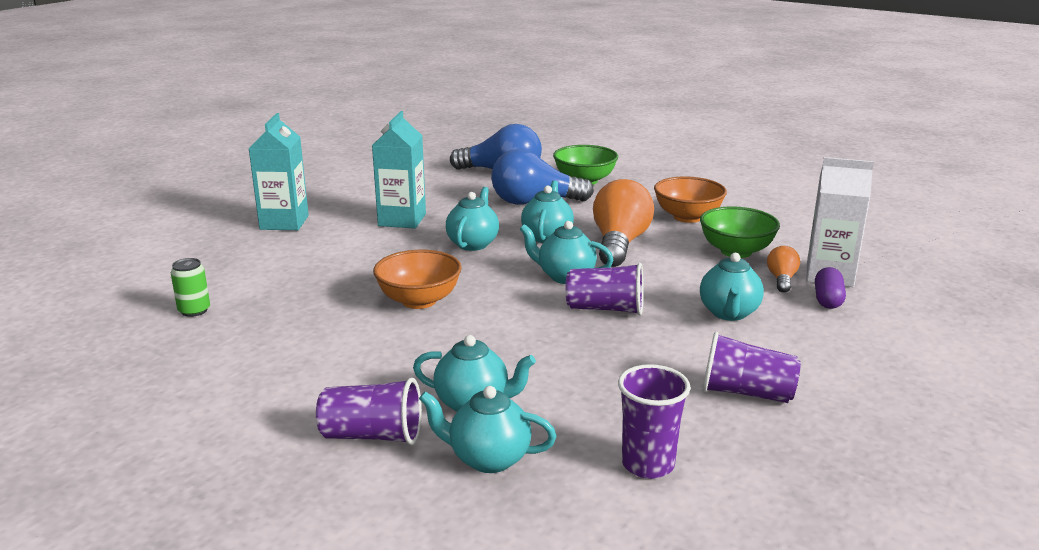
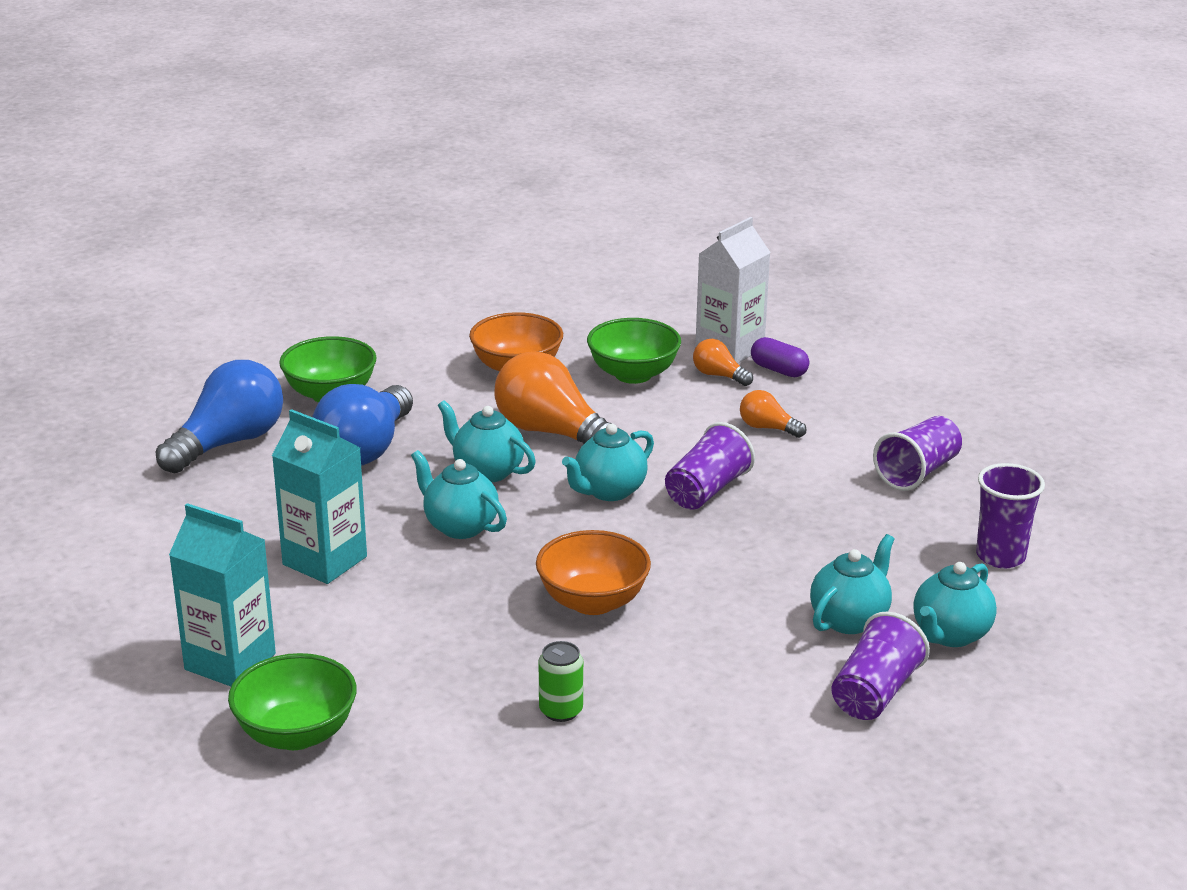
camera: 65 degrees left, 5 degrees up
green can [171,258,210,317] -> green can moved to [539,641,583,722]
turquoise teapot [700,253,764,321] -> orange light bulb [740,390,807,438]
none -> green bowl [228,653,357,750]

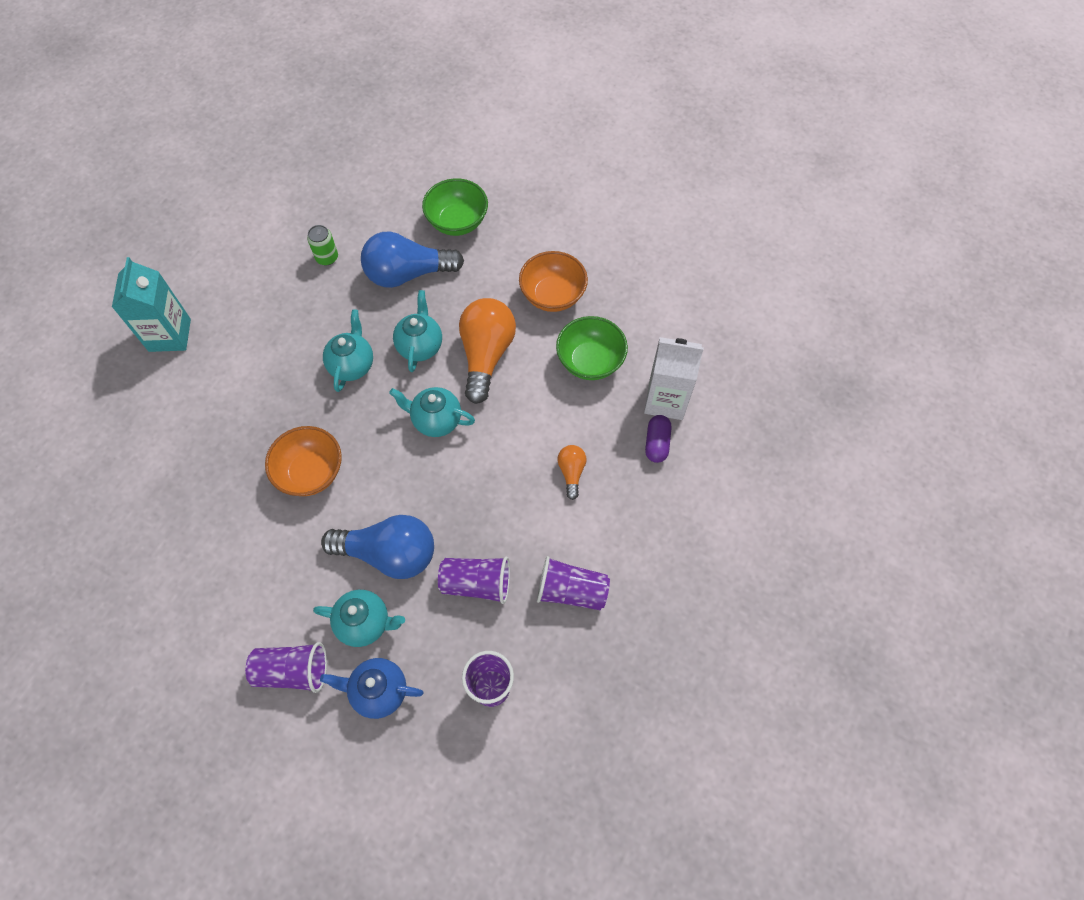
camera: 60 degrees right, 35 degrees up
blue light bulb [156,360,283,473] -> blue light bulb moved to [321,515,434,579]
green bowl [228,653,357,750] -> none
turquoise carton [272,409,367,584] -> none
green can [539,641,583,722] -> green can moved to [307,225,338,265]
purple cup [665,422,755,510] -> purple cup moved to [438,556,510,604]
orange light bulb [693,339,753,386] -> none
turquoise teapot [913,562,997,647] -> blue teapot [320,658,424,719]

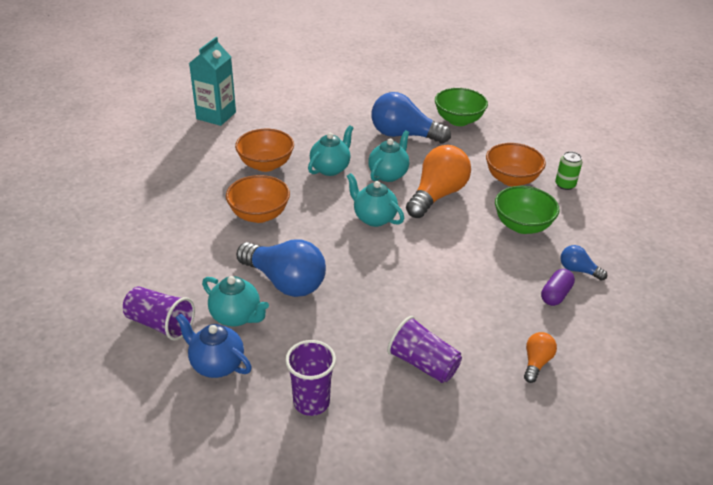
camera: 25 degrees right, 25 degrees down
green can [307,225,338,265] -> green can moved to [555,151,582,190]
purple cup [438,556,510,604] -> none
orange light bulb [558,445,587,500] -> orange light bulb moved to [524,332,557,383]
white carton [644,337,704,420] -> blue light bulb [560,245,607,281]
none -> orange bowl [235,129,294,172]

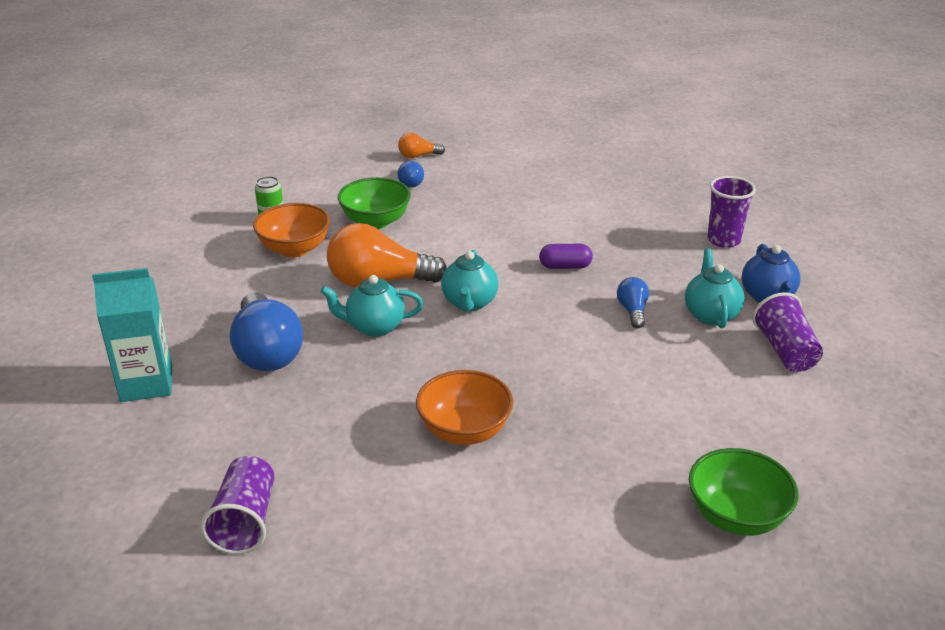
camera: 125 degrees left, 5 degrees down
turquoise carton [189,37,236,126] -> turquoise carton moved to [92,268,172,402]
orange bowl [226,175,290,223] -> none
blue light bulb [236,239,326,297] -> blue light bulb [617,277,649,328], size x0.48
turquoise teapot [308,125,353,176] -> none
purple cup [387,316,462,383] -> purple cup moved to [201,456,275,554]
green bowl [435,88,488,126] -> green bowl moved to [689,448,798,536]
orange light bulb [524,332,557,383] -> orange light bulb moved to [398,133,445,158]
purple capsule [541,269,575,306] -> purple capsule moved to [539,244,593,269]

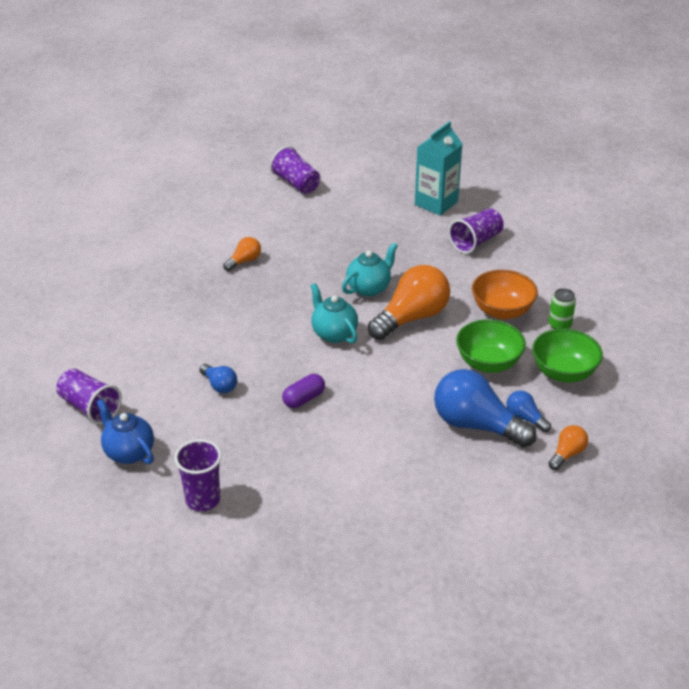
camera: 140 degrees right, 5 degrees up
blue light bulb [230,292,303,372] -> blue light bulb moved to [434,369,536,447]
orange bowl [416,370,513,445] -> orange light bulb [223,237,261,271]
turquoise teapot [685,249,745,328] -> none
green bowl [689,448,798,536] -> green bowl moved to [532,328,603,383]
none -> purple cup [448,208,504,254]

